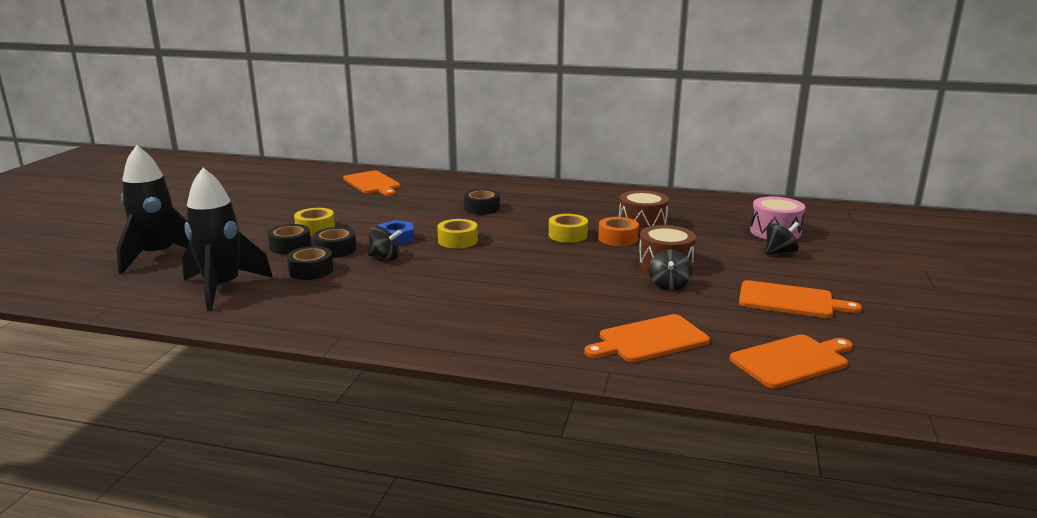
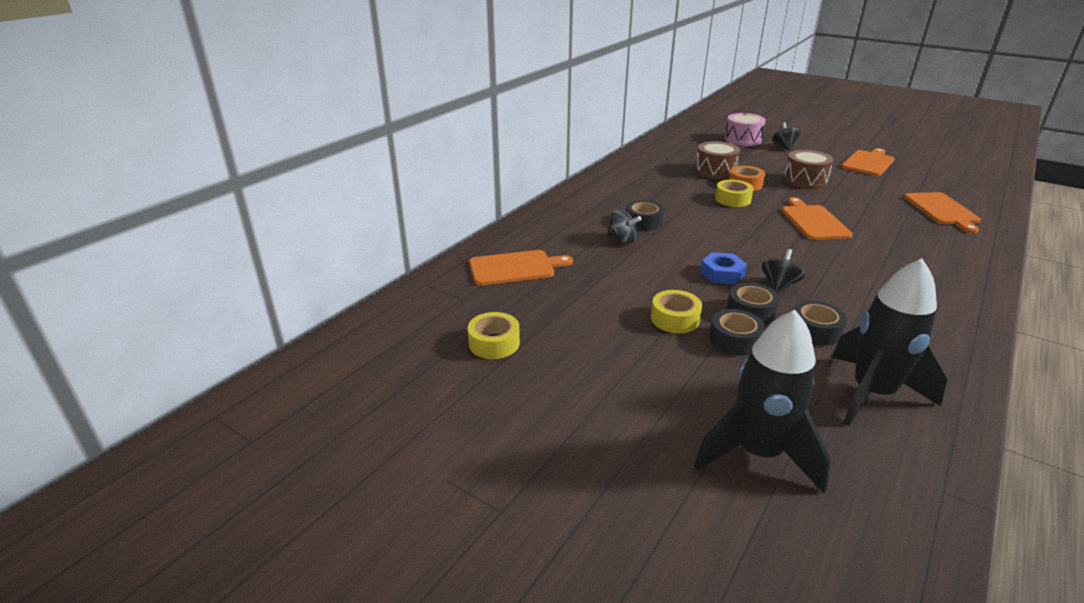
camera: 70 degrees left, 10 degrees up
yellow tape [437,219,478,248] -> yellow tape moved to [468,312,520,359]
black spinning top [649,249,692,291] -> black spinning top moved to [607,209,642,244]
orange cutting board [730,334,853,389] -> orange cutting board moved to [782,197,853,240]

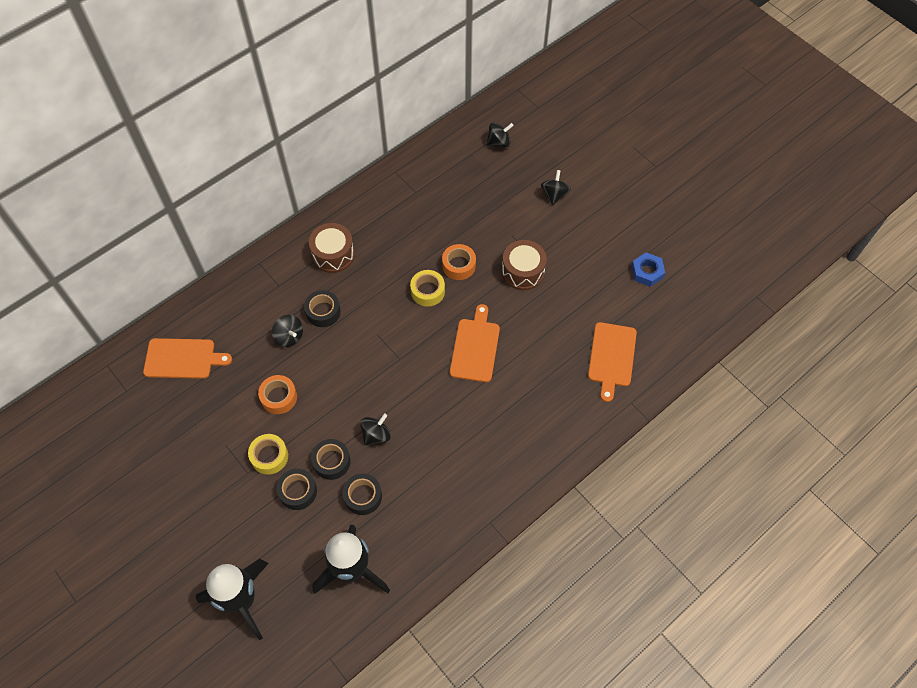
camera: 15 degrees right, 30 degrees up
yellow tape [468,312,520,359] -> none
brown drum [695,141,740,179] -> brown drum moved to [309,223,355,273]
blue nut [700,252,747,285] -> blue nut moved to [631,252,665,287]
pink drum [725,113,766,146] -> none
orange cutting board [841,148,895,176] -> none
none -> orange tape [258,375,297,414]
none -> black spinning top [487,122,514,147]

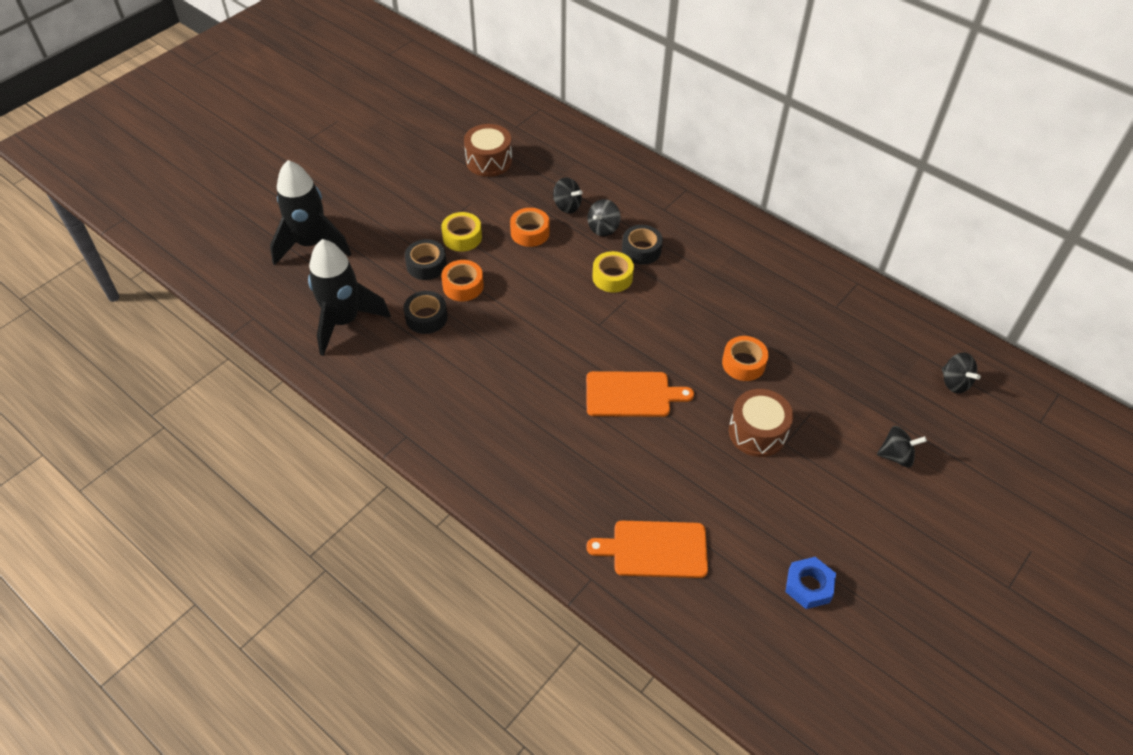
camera: 80 degrees right, 10 degrees down
orange cutting board [143,338,232,379] -> none
brown drum [309,223,355,273] -> brown drum moved to [464,124,512,177]
black tape [311,439,350,480] -> orange tape [441,260,484,301]
black spinning top [360,413,391,446] -> black spinning top moved to [553,177,583,214]
yellow tape [410,270,445,307] -> yellow tape moved to [592,251,634,293]

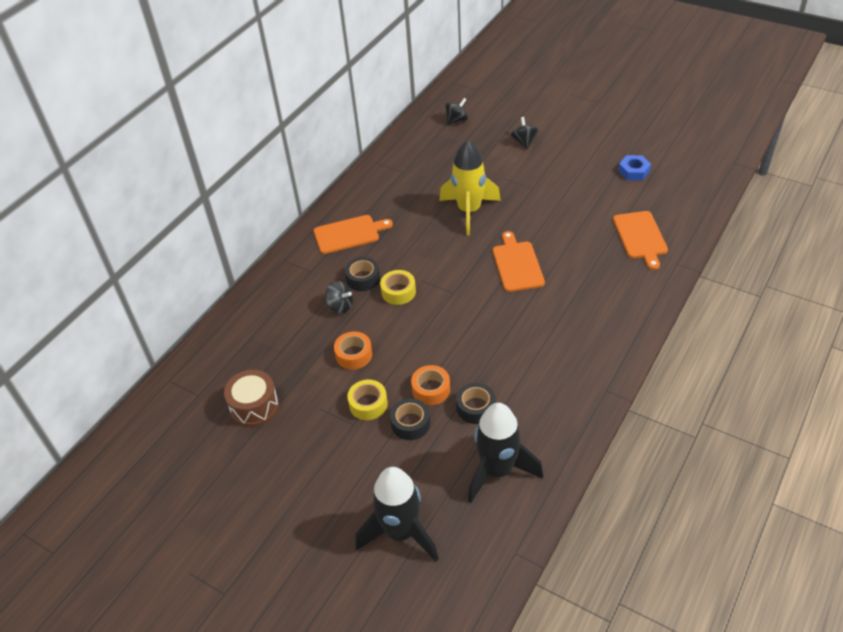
camera: 95 degrees left, 5 degrees down
black spinning top [553,177,583,214] -> none
orange tape [722,336,769,381] -> yellow rocket [439,140,501,236]
brown drum [729,389,793,457] -> none
none -> orange cutting board [314,215,393,254]

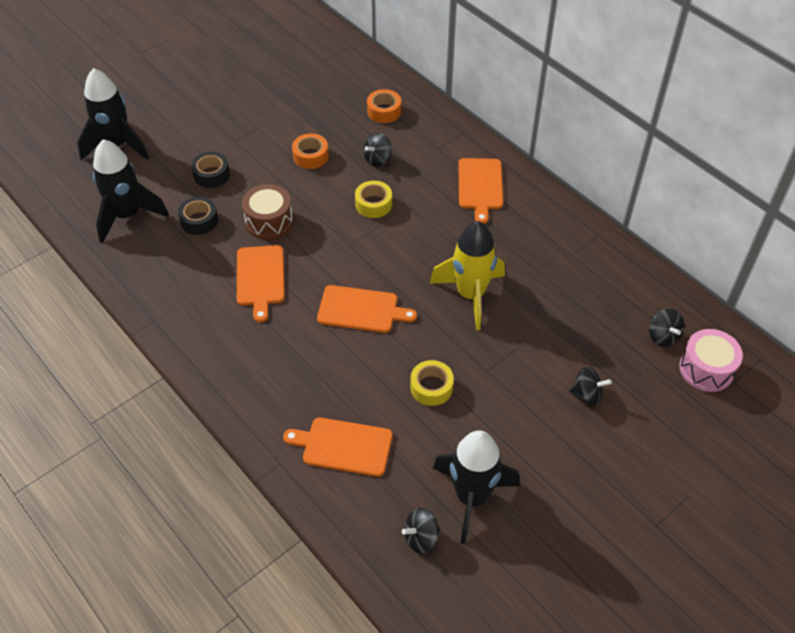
camera: 105 degrees right, 5 degrees up
brown drum [224,370,279,427] -> brown drum moved to [242,184,293,239]
black tape [345,257,380,291] -> none
yellow tape [347,380,388,420] -> yellow tape moved to [410,360,454,406]
orange tape [411,365,450,405] -> orange tape moved to [367,89,401,123]
blue nut [618,155,651,180] -> black rocket [433,430,520,544]
none -> orange cutting board [237,245,285,322]
none -> black spinning top [402,508,440,554]
none -> pink drum [679,329,743,392]

